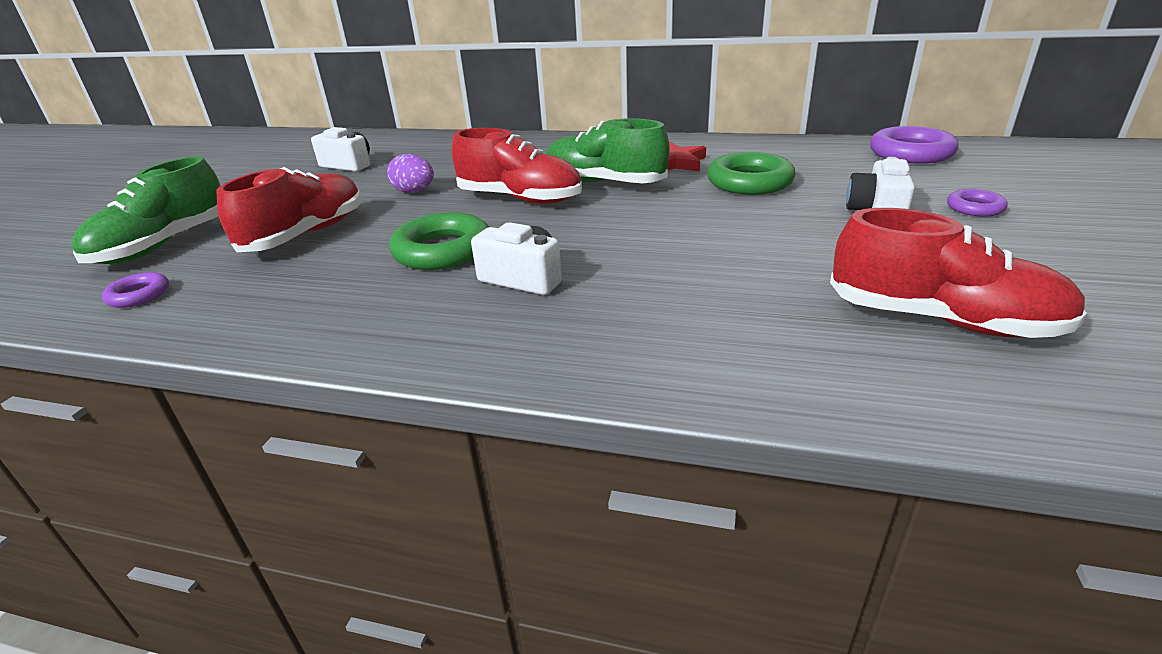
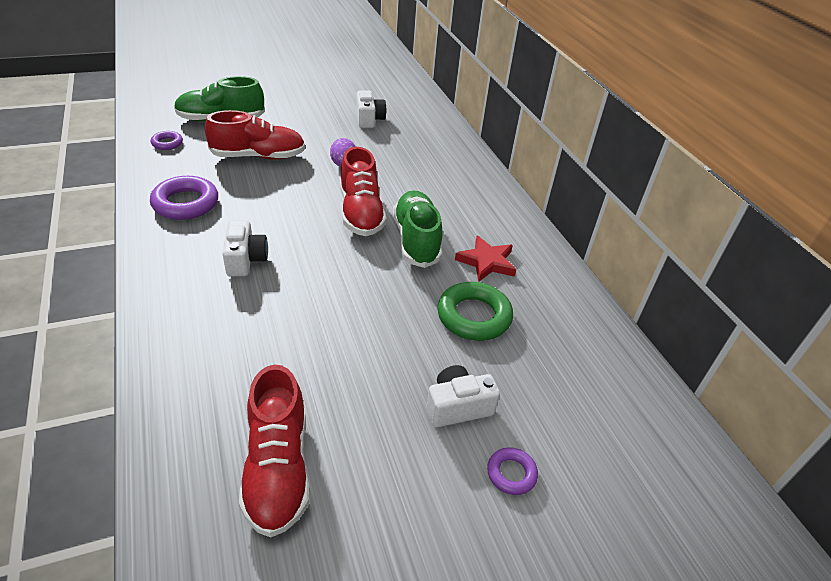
camera: 50 degrees right, 10 degrees up
green ring [389,212,489,270] -> none
purple ring [870,126,959,164] -> purple ring moved to [150,176,218,220]

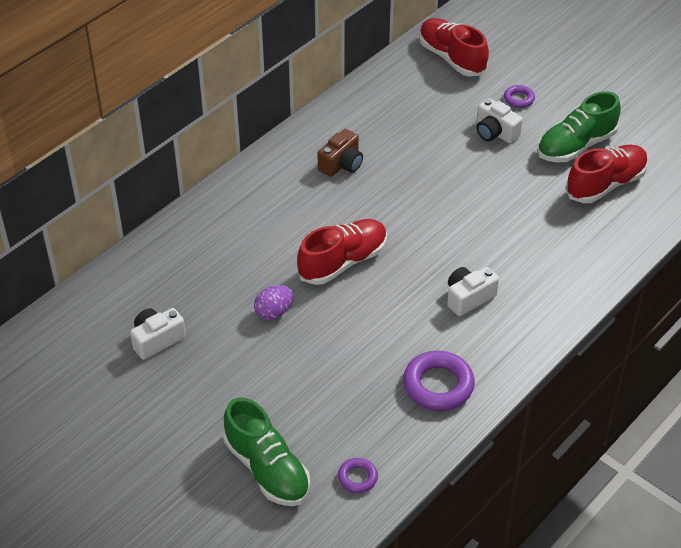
camera: 115 degrees left, 5 degrees up
red shoe [205,110,305,160] -> red shoe moved to [419,18,489,77]
green shoe [393,190,443,268] -> green shoe moved to [537,91,621,162]
green ring [437,282,513,341] -> none
red star [455,236,516,282] -> brown camera [318,129,363,177]

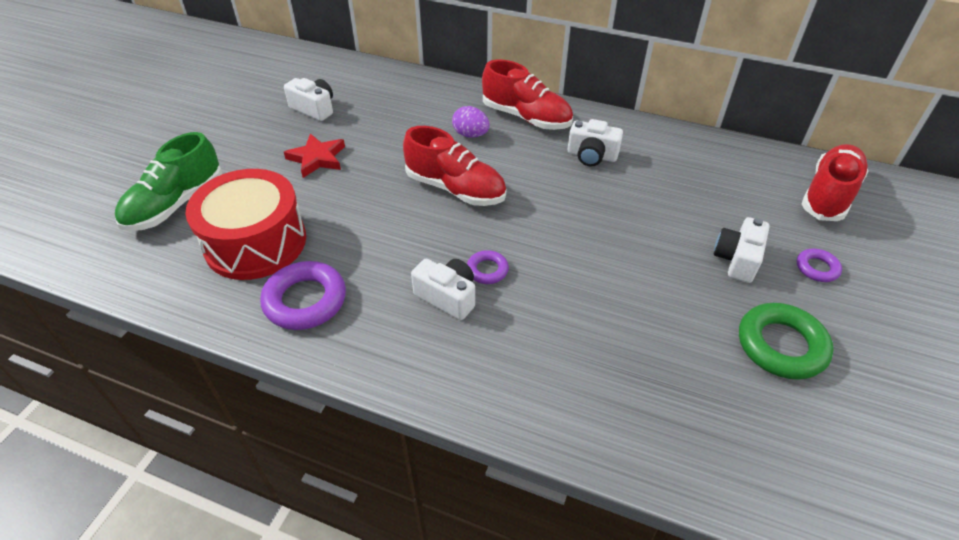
camera: 70 degrees right, 0 degrees up
purple egg [254,285,293,320] -> purple egg moved to [452,106,490,138]
brown camera [318,129,363,177] -> white camera [567,119,623,167]
purple ring [338,458,378,493] -> purple ring moved to [467,250,509,284]
green shoe [537,91,621,162] -> green ring [739,303,834,380]
red shoe [565,145,648,203] -> red shoe moved to [482,59,573,130]
none -> red drum [185,169,306,280]
none -> red star [284,134,345,178]

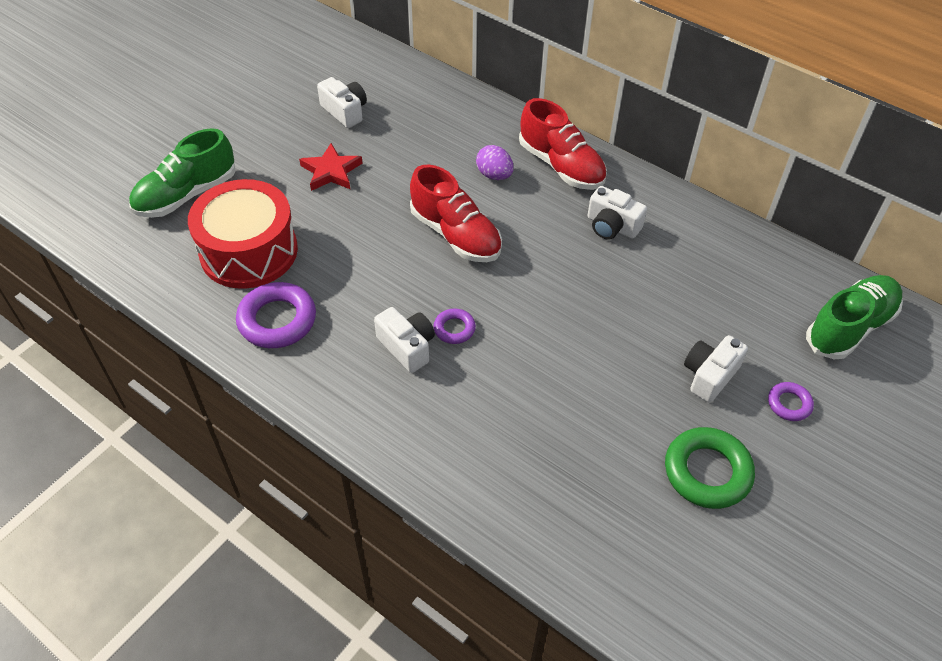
camera: 15 degrees right, 5 degrees up
red shoe [802,144,868,221] -> green shoe [806,275,903,359]

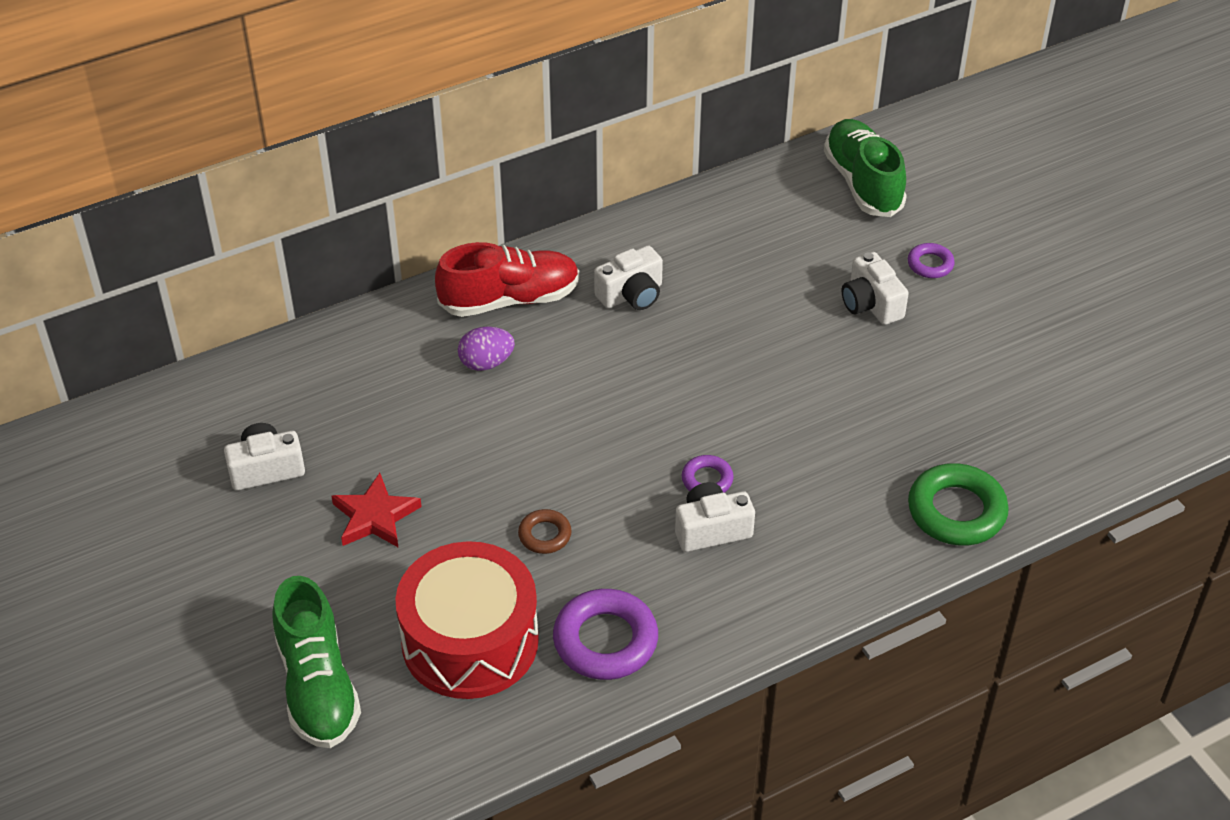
camera: 65 degrees left, 5 degrees down
red shoe [410,164,502,262] -> none
green ring [665,427,755,509] -> green ring moved to [908,463,1009,545]
none -> brown ring [518,509,572,554]

